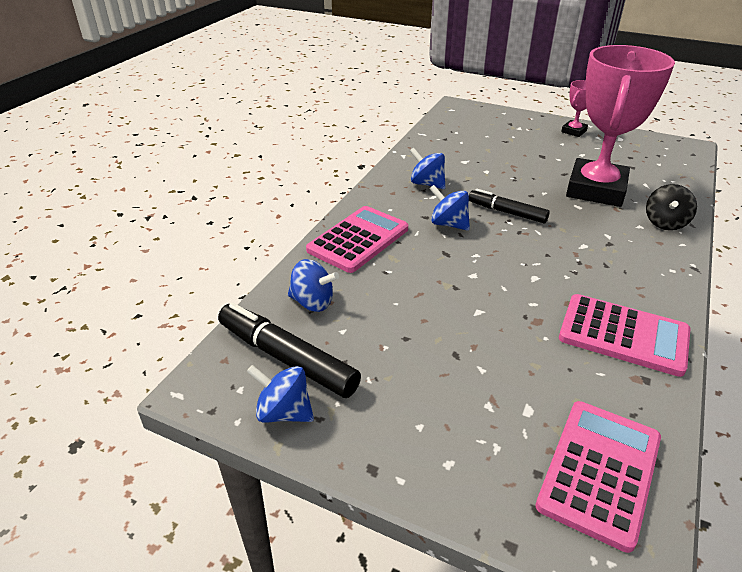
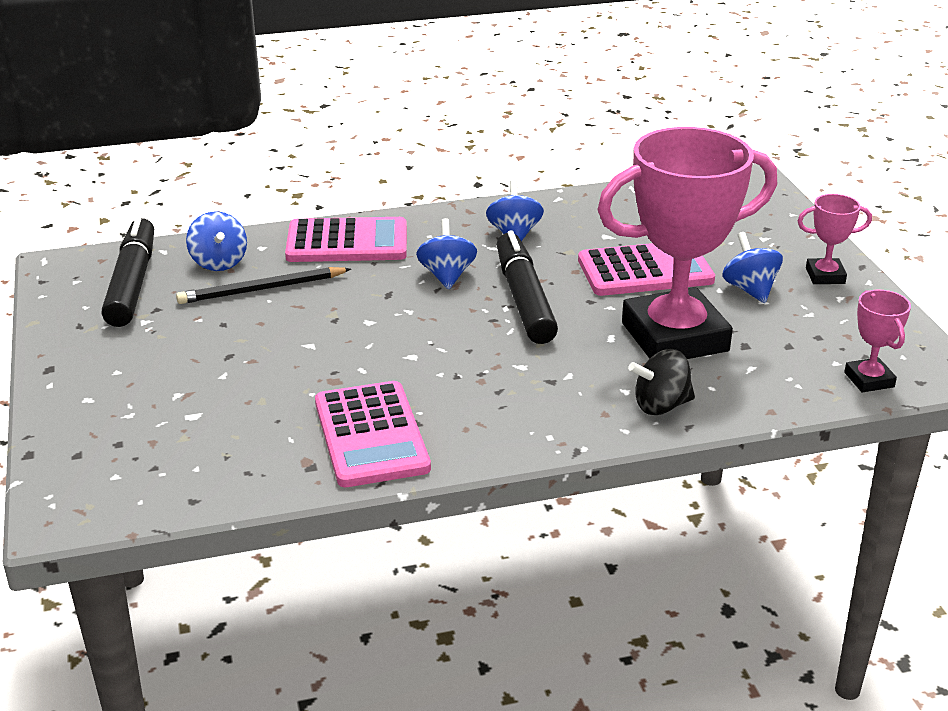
camera: 50 degrees right, 5 degrees down
blue spinning top [246,365,314,423] -> blue spinning top moved to [722,232,783,303]
black marker [469,189,550,223] -> black marker [497,230,558,344], size x1.54
pink calculator [536,401,661,553] -> pink calculator moved to [578,243,715,296]
none -> black pencil [176,267,351,304]
none -> pink trophy [844,290,911,393]

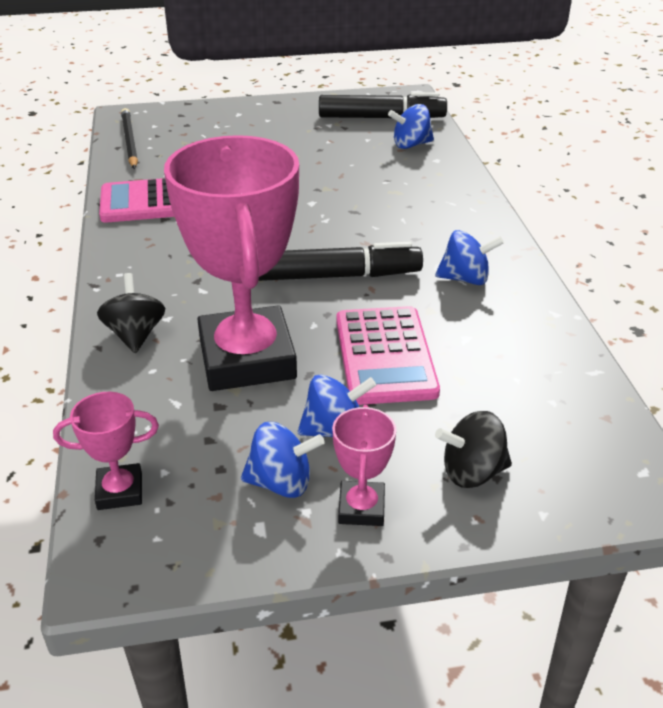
camera: 95 degrees right, 5 degrees up
black pencil [176,267,351,304] -> black pencil moved to [121,108,138,169]
pink calculator [285,217,407,262] -> none
blue spinning top [416,218,477,290] -> blue spinning top moved to [241,422,325,498]
none -> black spinning top [435,411,512,488]

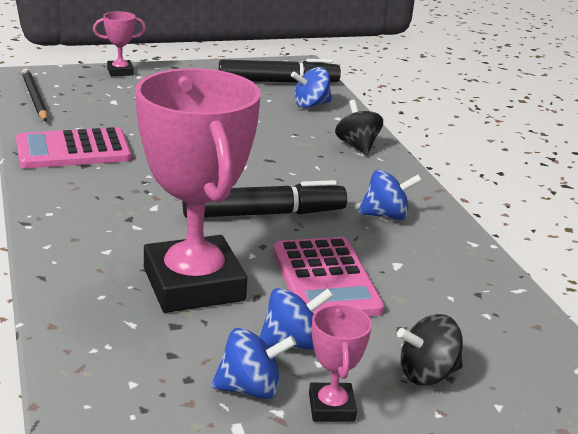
camera: 10 degrees left, 10 degrees down
pink trophy [53,392,159,510] -> pink trophy moved to [93,11,146,76]
black spinning top [97,273,165,353] -> black spinning top moved to [335,100,383,155]

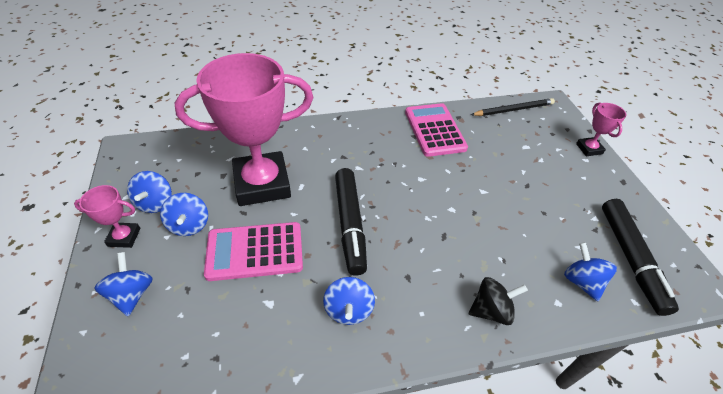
camera: 95 degrees right, 20 degrees up
black spinning top [397,314,463,386] -> blue spinning top [94,252,153,316]

